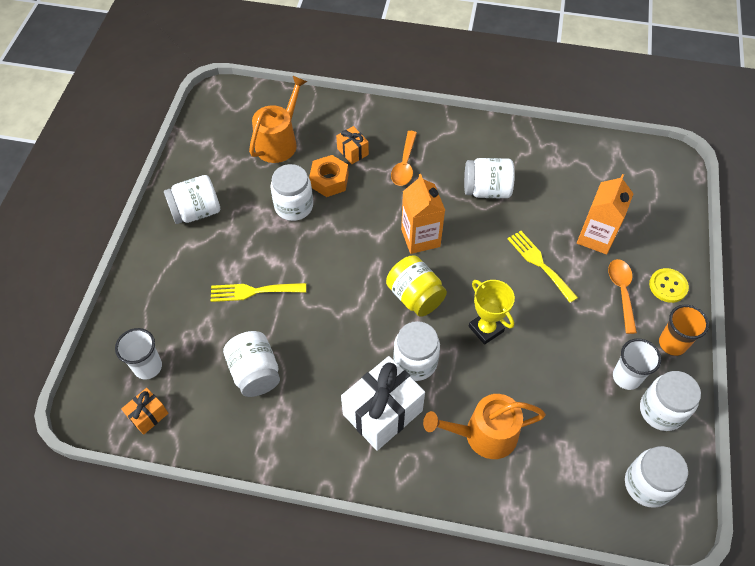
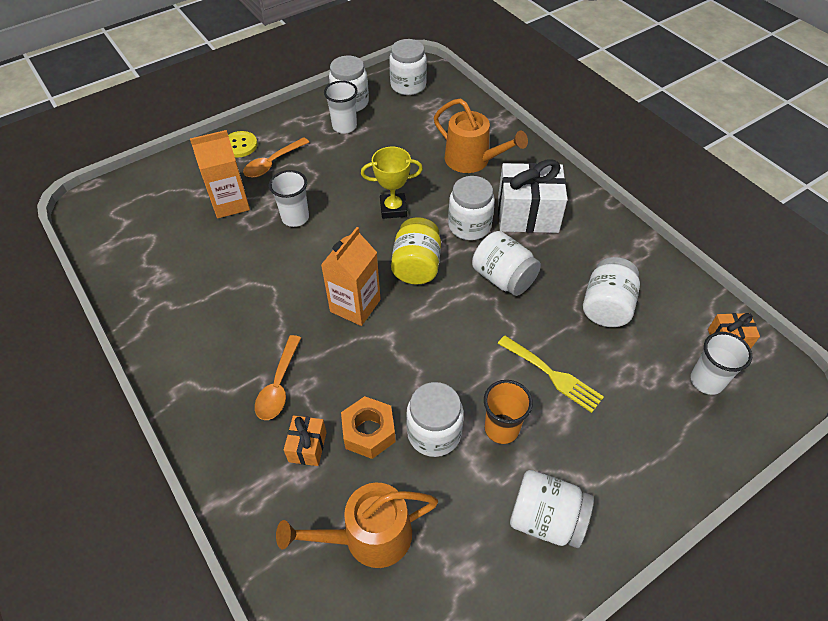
camera: 135 degrees left, 5 degrees down
orange spoon [391,131,417,186] -> orange spoon turned 135 degrees clockwise [255,335,301,420]
white jar [464,158,515,198] -> white jar moved to [472,231,541,296]
yellow trophy [469,280,515,345] -> yellow trophy turned 75 degrees clockwise [361,147,423,219]
yellow fork [508,231,578,303] -> white cup [269,170,309,227]
orange cup [659,305,709,356] -> orange cup moved to [484,380,533,444]

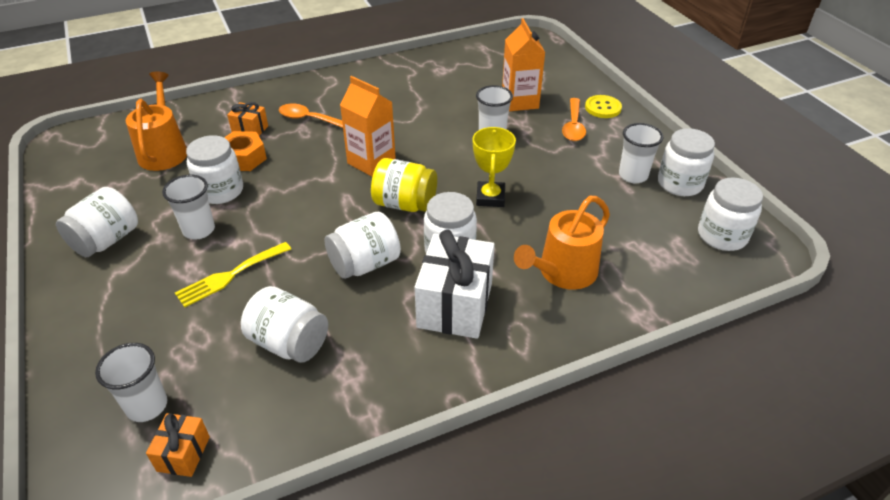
camera: 100 degrees right, 10 degrees down
orange spoon [243,137,309,178] -> orange spoon turned 135 degrees counterclockwise [562,98,586,141]
orange cup [484,380,533,444] -> white cup [162,174,215,239]

